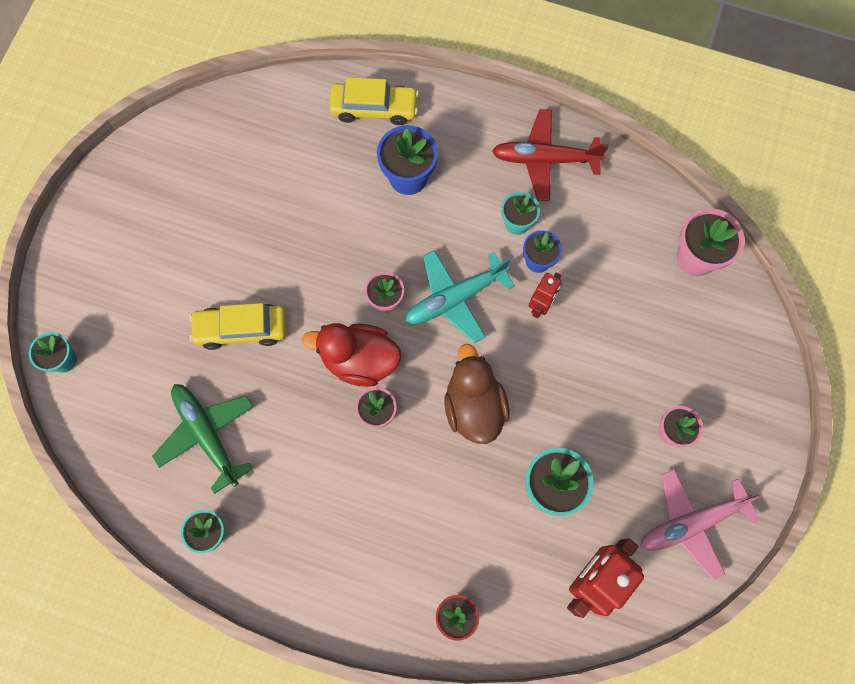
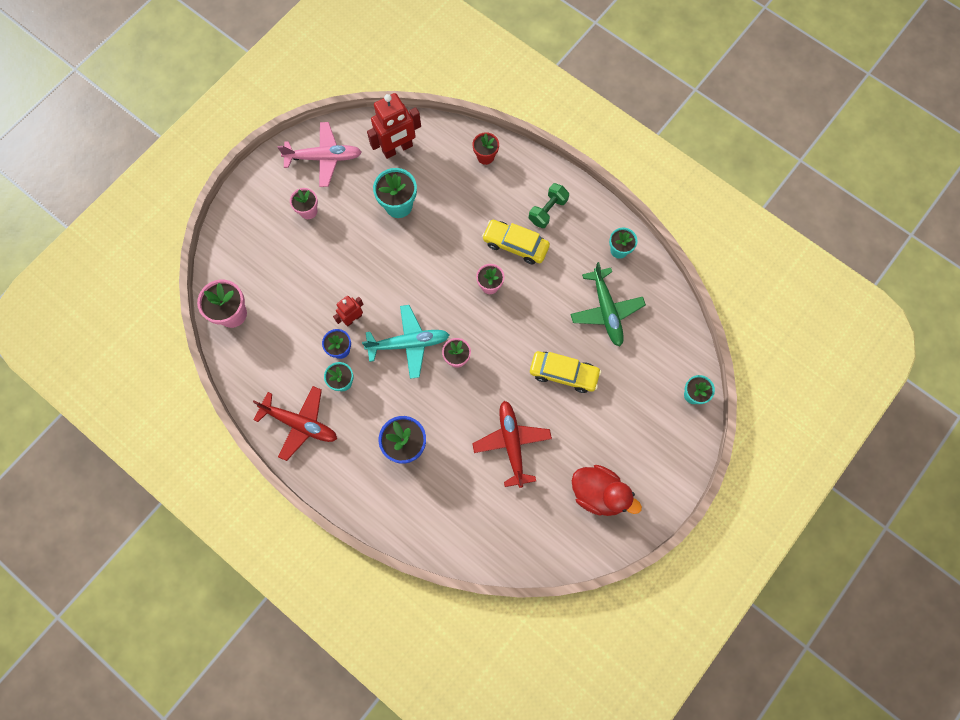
camera: 160 degrees left, 0 degrees up
red duck [302,323,401,387] -> red duck moved to [572,465,642,516]
yellow car [329,77,419,125] -> yellow car moved to [482,220,550,265]
brown duck [444,344,510,444] -> none
none -> red plane [472,401,552,488]
none -> green dumbbell [529,183,569,228]

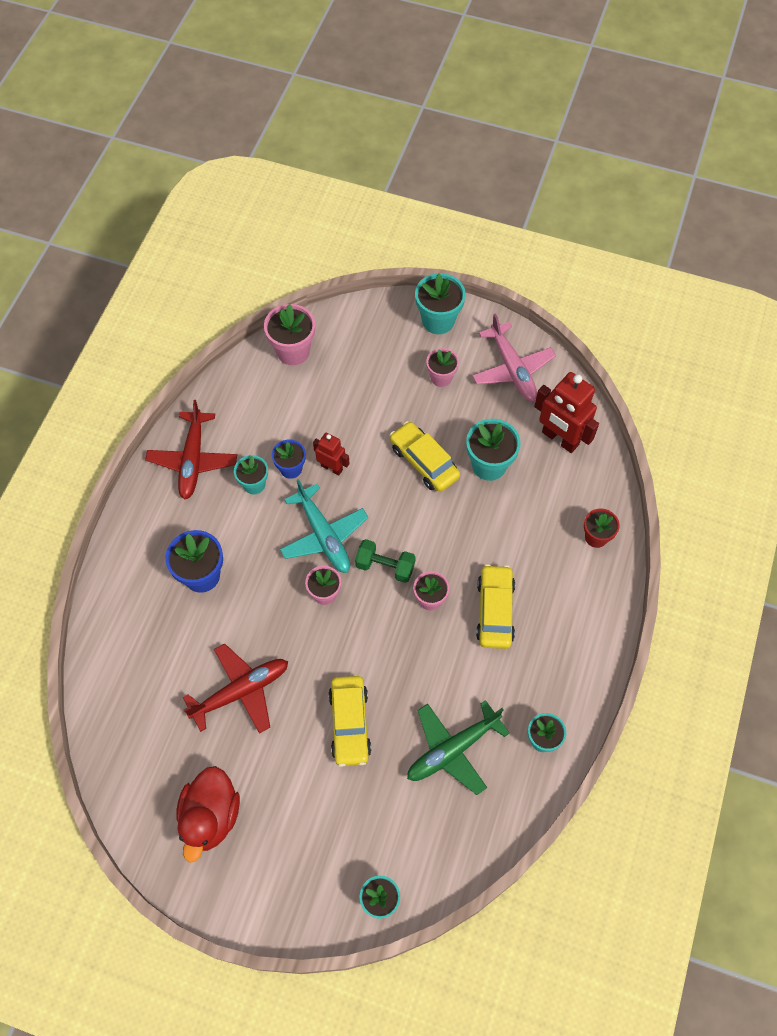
camera: 70 degrees right, 10 degrees down
green dumbbell [529,183,569,228] -> green dumbbell moved to [355,539,416,583]
none -> yellow car [390,421,460,492]
none -> turquoise flower pot [415,273,466,334]

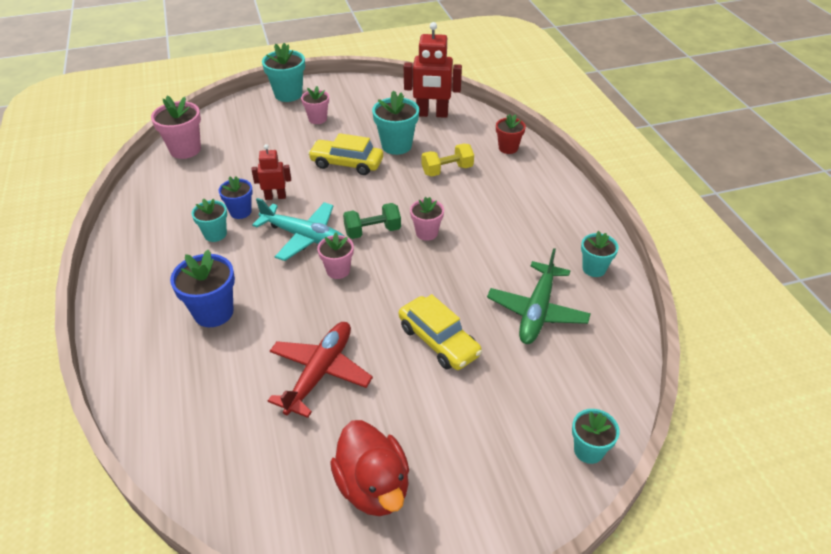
camera: 35 degrees left, 20 degrees down
red plane [145,400,237,500] -> none
pink plane [472,313,556,402] -> none
yellow car [476,564,515,649] -> none
none -> yellow dumbbell [422,144,474,177]

